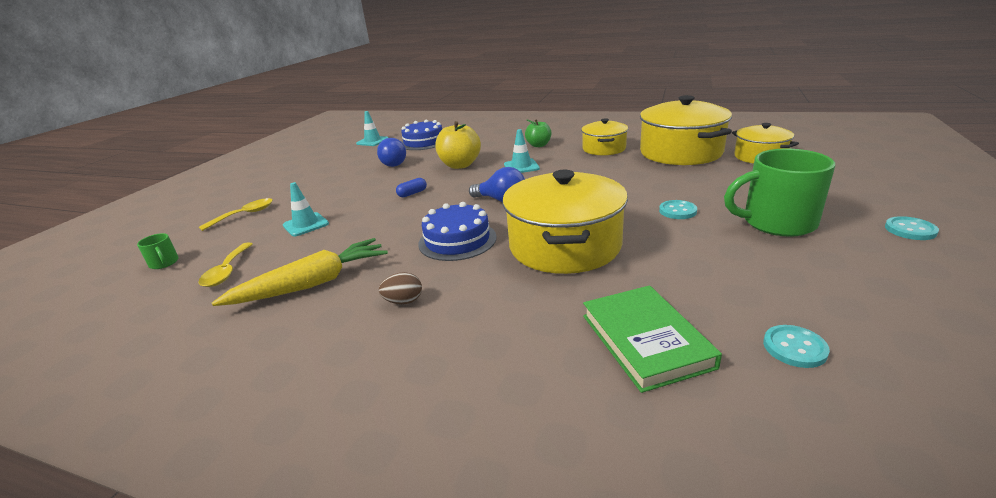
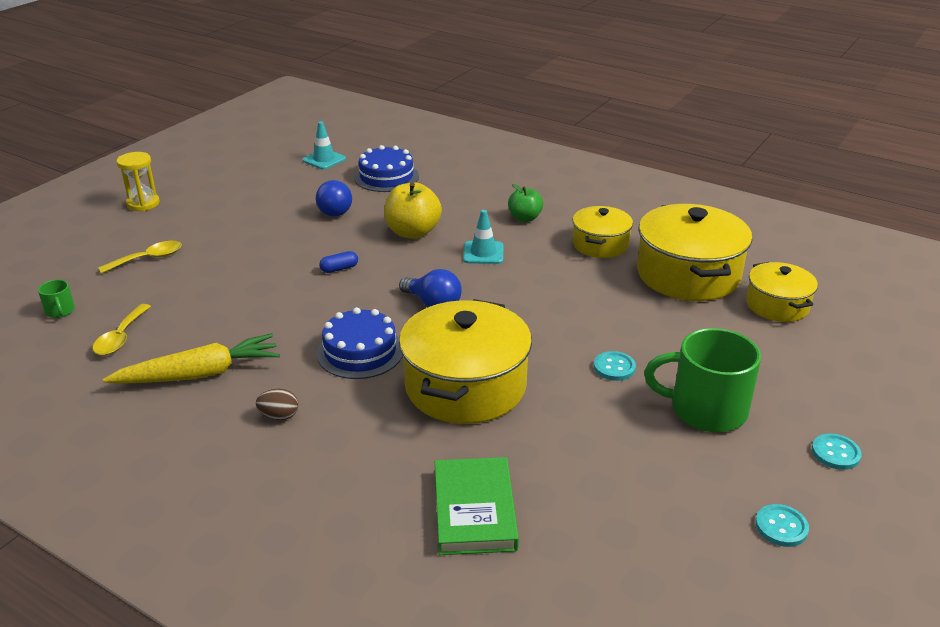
camera: 10 degrees right, 5 degrees up
turquoise traffic cone [283,182,329,237] -> none
turquoise button [763,325,830,368] -> turquoise button moved to [755,504,809,547]
none -> yellow hourglass [116,152,160,211]

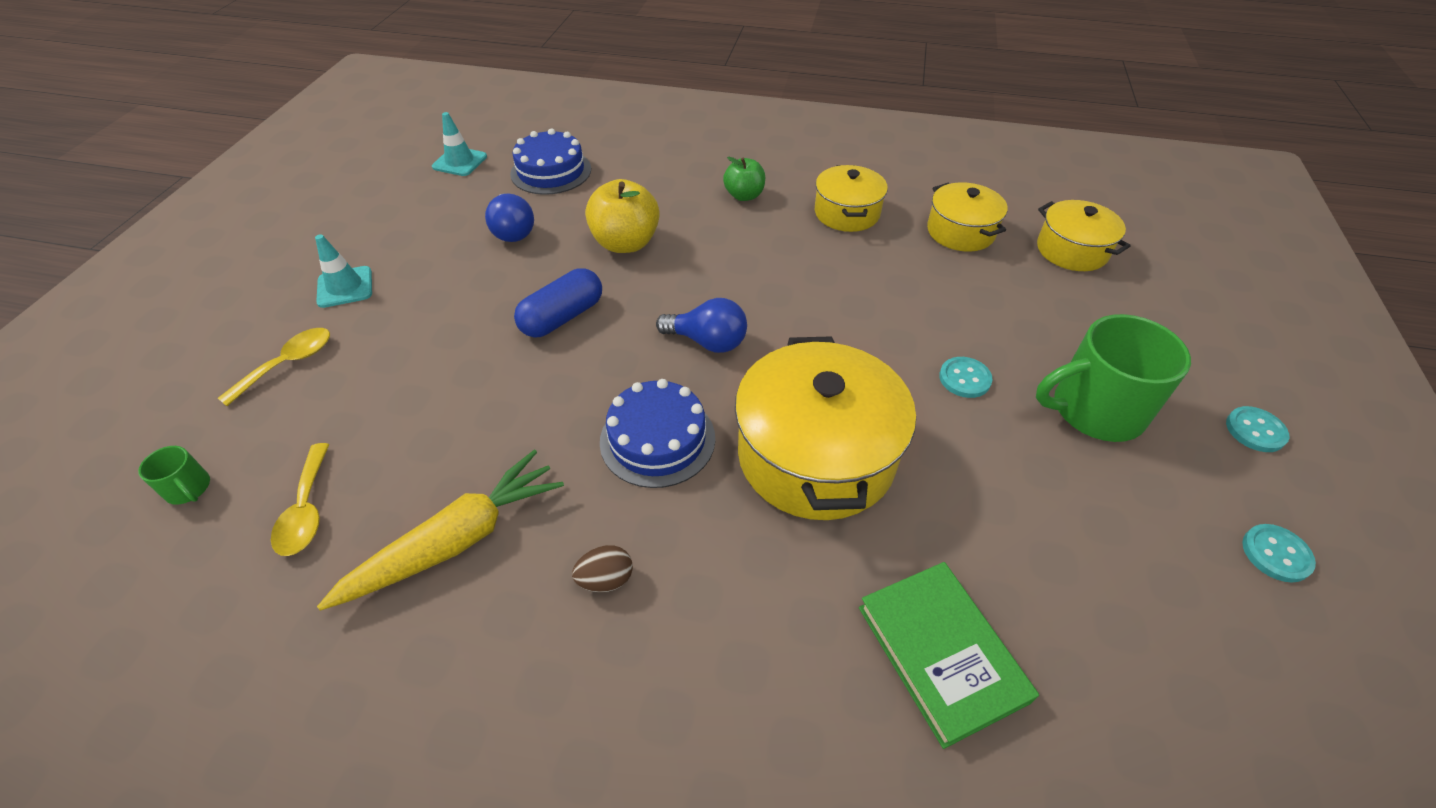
camera: 20 degrees left, 15 degrees up
yellow hourglass [116,152,160,211] -> none
blue capsule [319,251,358,273] -> blue capsule [514,268,602,338], size x1.87
turquoise traffic cone [463,210,503,264] -> turquoise traffic cone moved to [315,234,372,308]
yellow pot [637,204,752,301] -> yellow pot [927,182,1008,252], size x0.57

